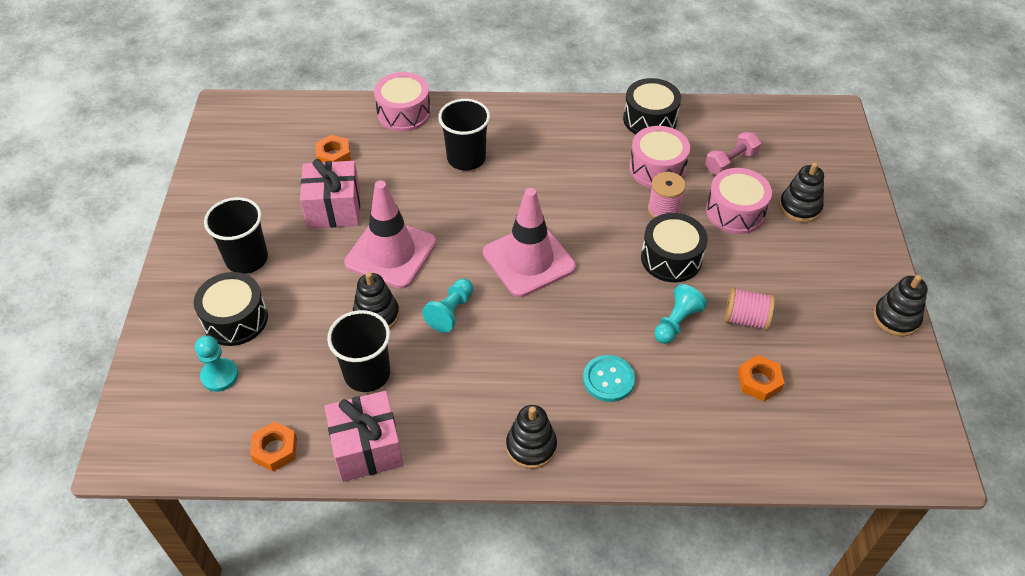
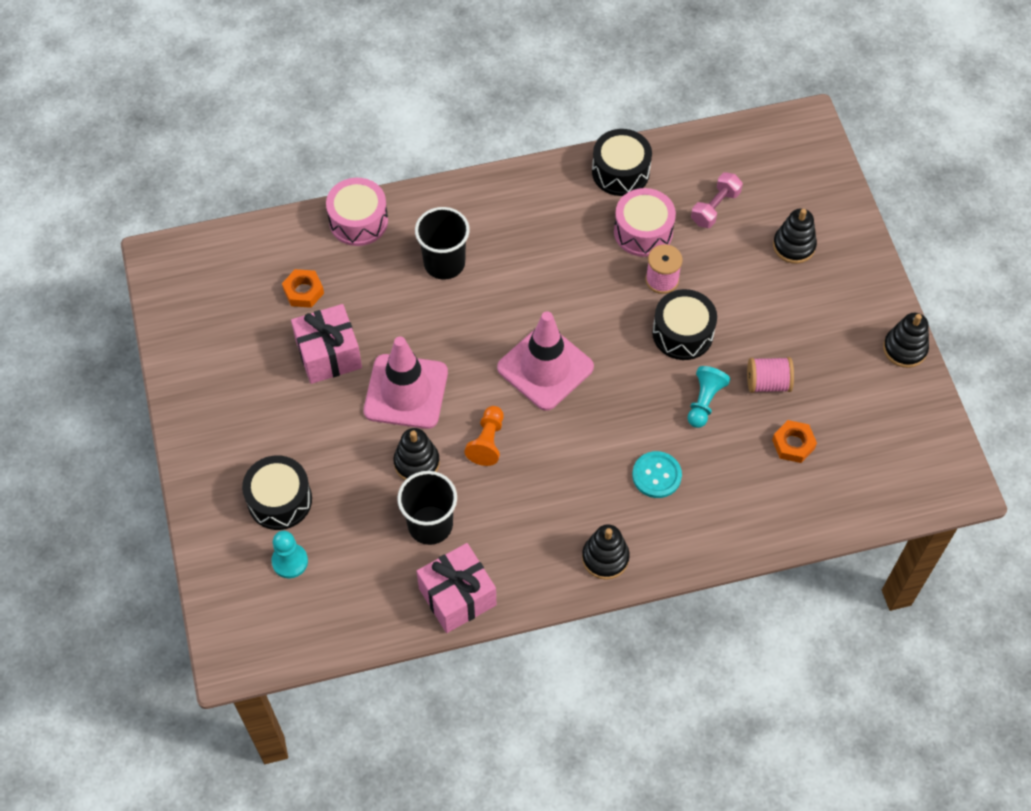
camera: 15 degrees left, 10 degrees up
black cup [204,197,268,274] -> none
orange nut [250,421,297,472] -> none
turquoise pawn [422,279,473,333] -> orange pawn [464,406,504,466]
pink drum [706,168,772,234] -> none

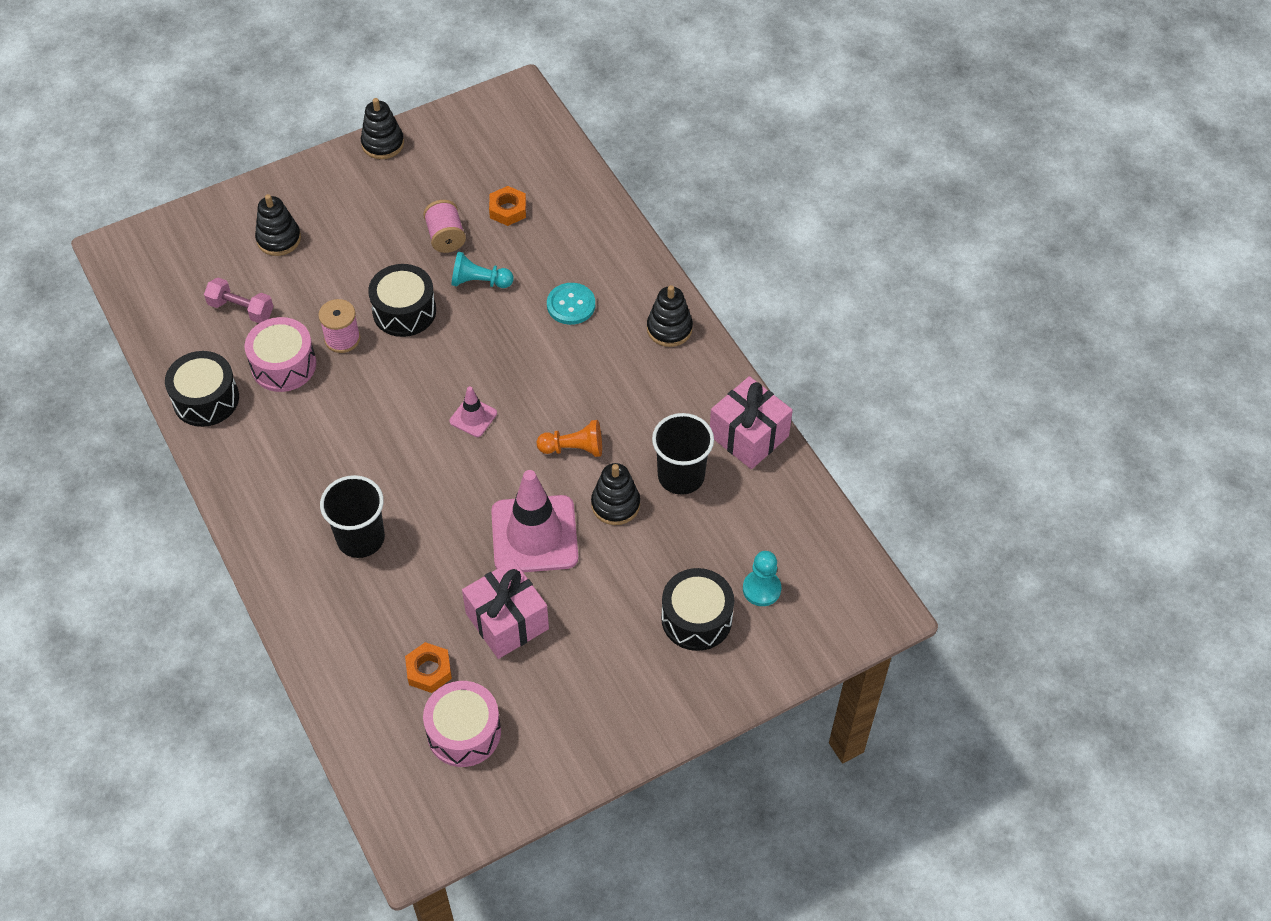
camera: 105 degrees left, 5 degrees down
pink drum [326,178,388,246] -> pink drum moved to [423,681,501,767]
pink traffic cone [497,311,594,411] -> pink traffic cone [450,386,497,437], size x0.47

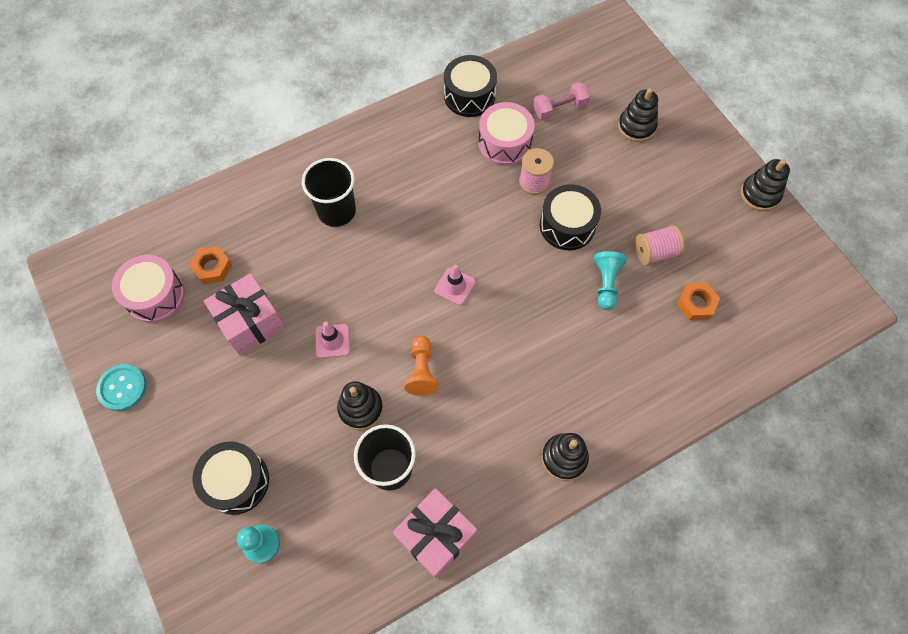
camera: 90 degrees right, 10 degrees up
pink dumbbell [204,278,273,323] -> pink dumbbell turned 45 degrees clockwise [533,82,590,121]
pink traffic cone [491,470,578,572] -> pink traffic cone [315,322,350,358], size x0.47
turquoise button [547,283,595,325] -> turquoise button moved to [96,364,147,411]

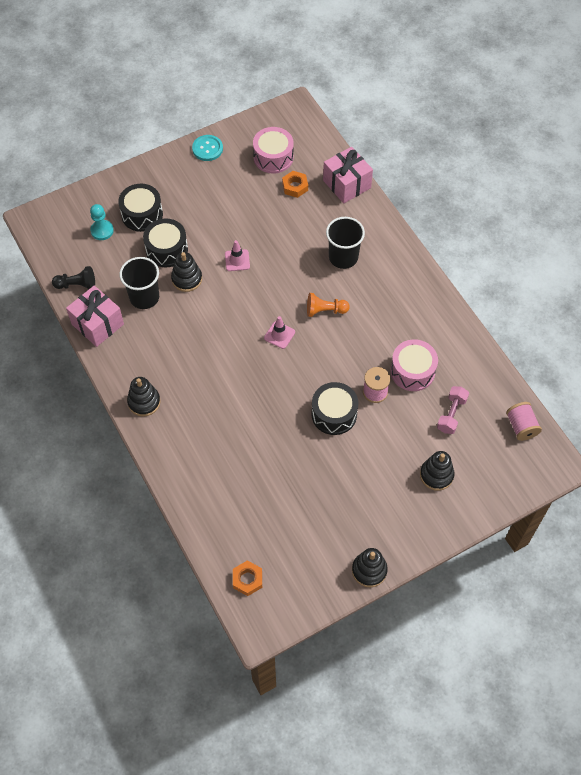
camera: 90 degrees right, 5 degrees down
pink gift [204,273,285,355] -> pink gift moved to [323,147,373,203]
orange pawn [404,336,439,396] -> orange pawn moved to [307,293,350,317]
black drum [444,55,497,117] -> black drum moved to [143,218,188,267]
pink dumbbell [533,82,590,121] -> pink dumbbell turned 45 degrees clockwise [437,386,469,434]
turquoise pawn [594,251,627,310] -> none
pink spool [635,225,685,266] -> pink spool moved to [506,402,542,441]
orange nut [677,283,720,320] -> orange nut moved to [233,561,262,596]
none -> black pawn [52,266,95,290]

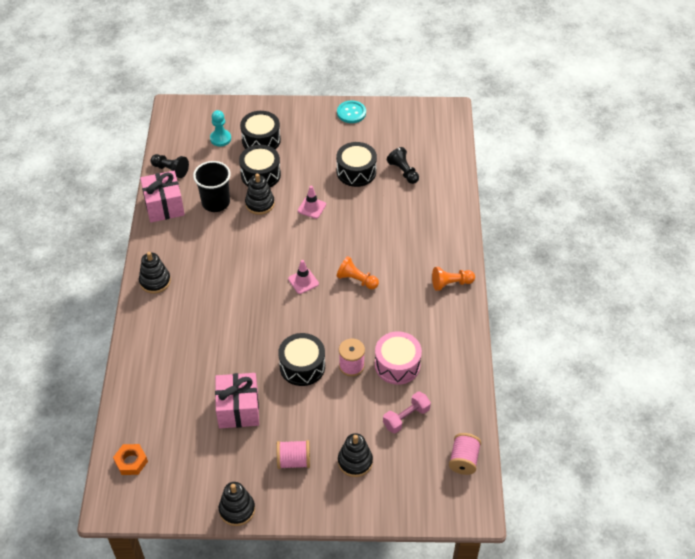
camera: 30 degrees right, 10 degrees down
pink drum [253,127,294,173] -> none
orange nut [282,171,308,198] -> black pawn [387,147,419,184]
pink gift [323,147,373,203] -> pink gift moved to [215,373,259,428]
black cup [326,217,365,269] -> none
none -> pink spool [277,440,310,469]
none -> black drum [336,142,377,187]
none -> orange pawn [432,267,475,291]

